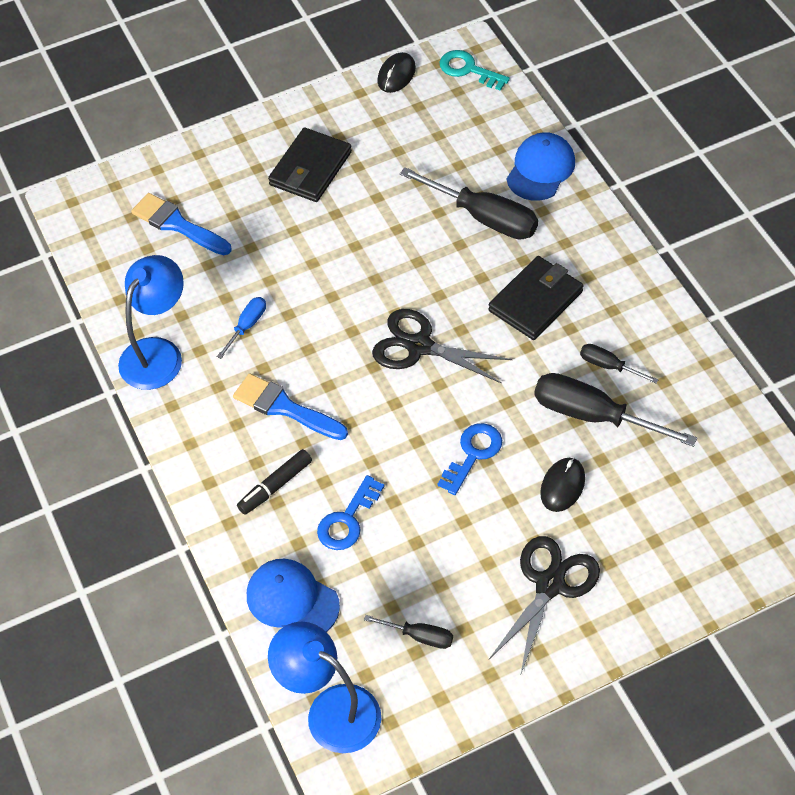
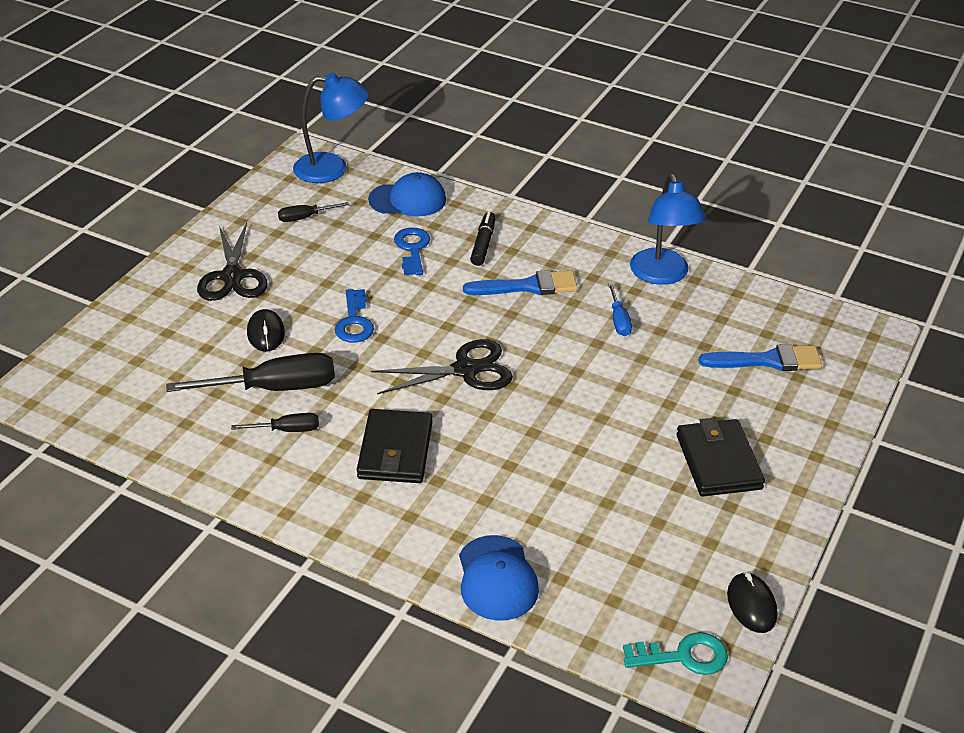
camera: 140 degrees right, 15 degrees down
black screwdriver [400,167,538,240] -> none

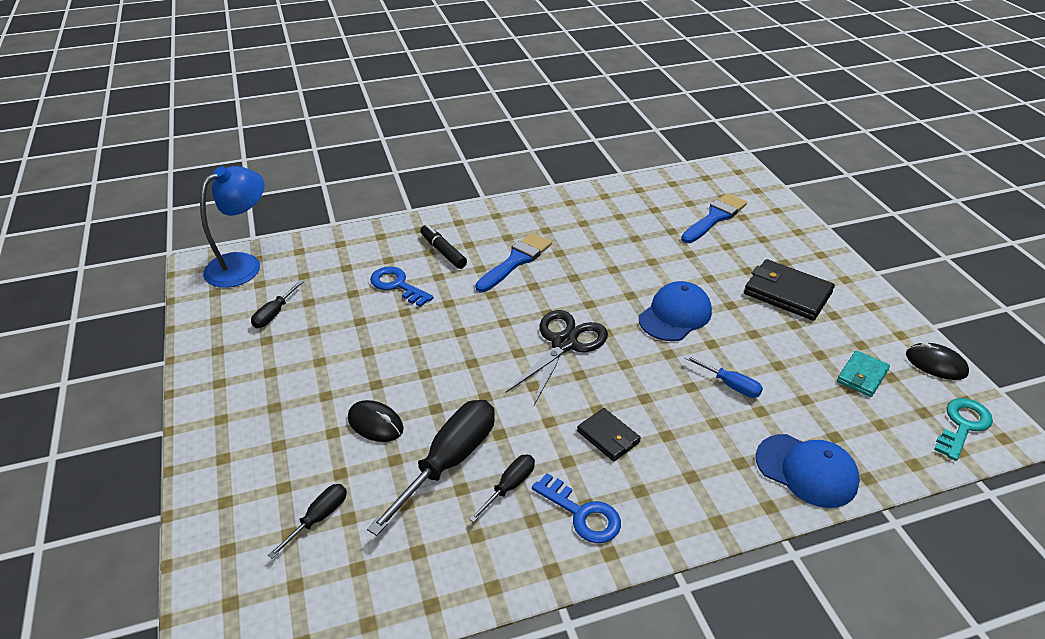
camera: 45 degrees left, 0 degrees up
black scissors [197,222,268,301] -> none
blue key [335,289,374,343] -> blue key moved to [532,473,621,543]
black wallet [357,409,432,483] -> black wallet [577,408,641,462], size x0.59
blue cap [368,172,446,217] -> blue cap moved to [639,281,712,341]
blue screwdriver [608,283,632,336] -> blue screwdriver moved to [684,355,763,398]
blue lamp [630,174,706,285] -> none
none -> black screwdriver [268,484,347,559]
none -> turquoise wallet [837,350,890,397]

